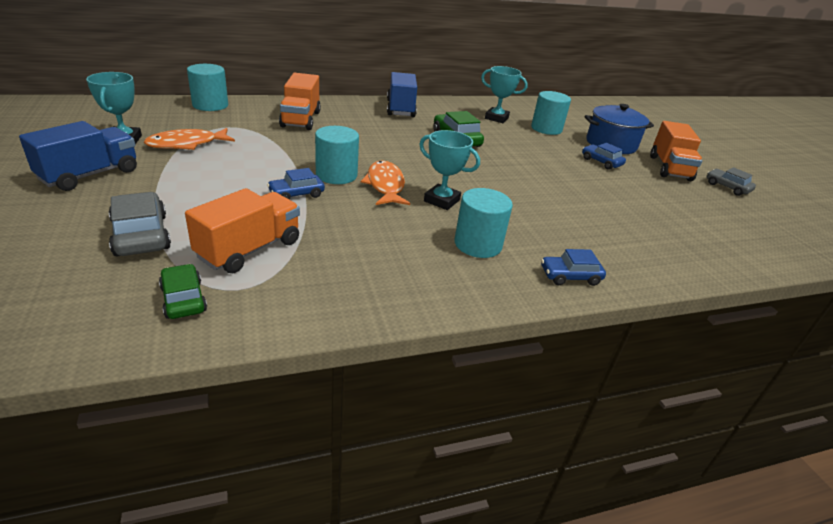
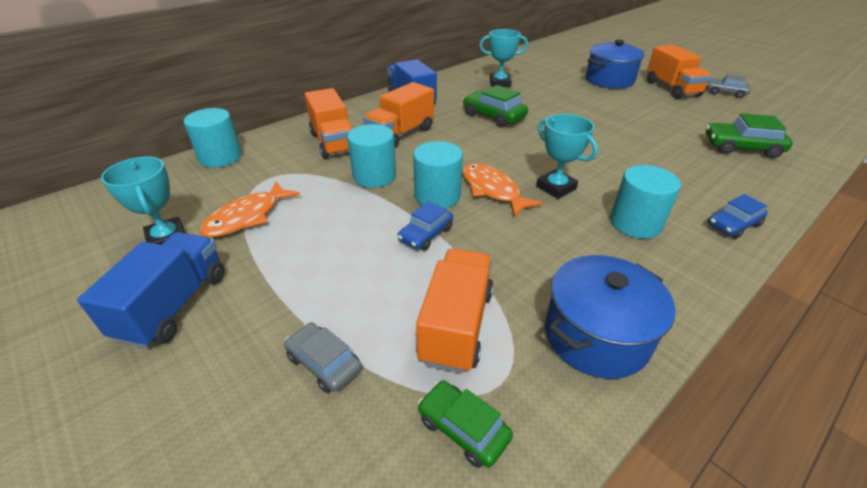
camera: 20 degrees left, 5 degrees up
grey car [109,192,171,256] -> grey car [284,322,362,393], size x0.66
turquoise trophy [419,130,480,210] -> turquoise trophy turned 45 degrees clockwise [536,114,598,199]
turquoise cylinder [531,91,571,135] -> turquoise cylinder moved to [347,124,396,188]
blue car [582,143,626,170] -> none
none -> orange truck [363,82,434,148]
none -> blue pot [545,255,675,379]
none -> green car [706,113,793,158]

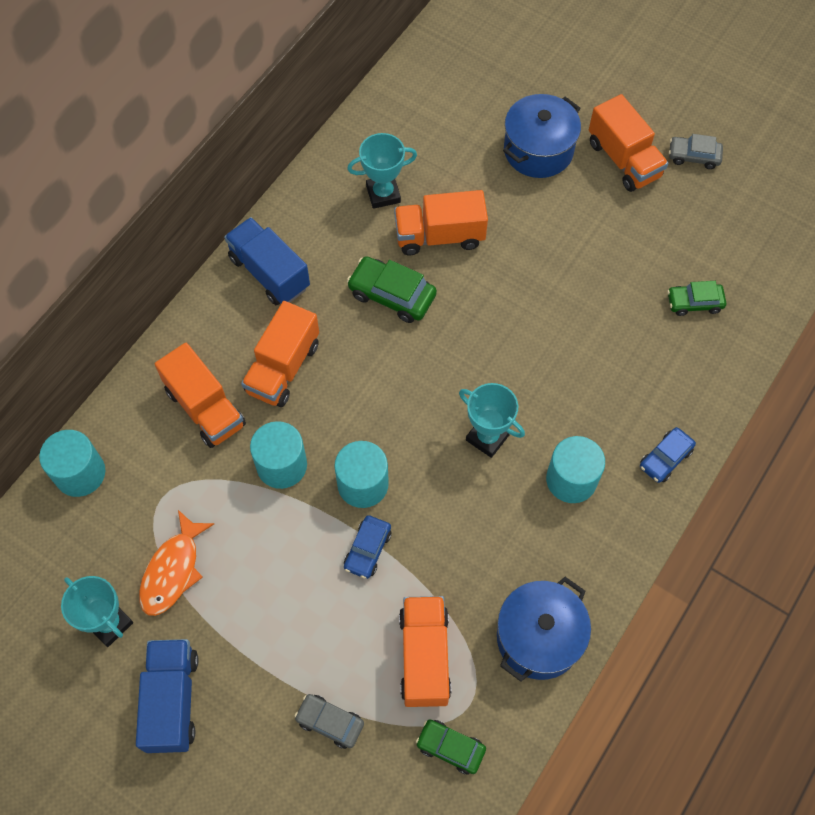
camera: 15 degrees left, 25 degrees up
orange fish [463,163,542,217] -> none
green car [706,113,793,158] -> green car [667,281,726,316], size x0.66
none -> orange truck [394,190,488,255]

